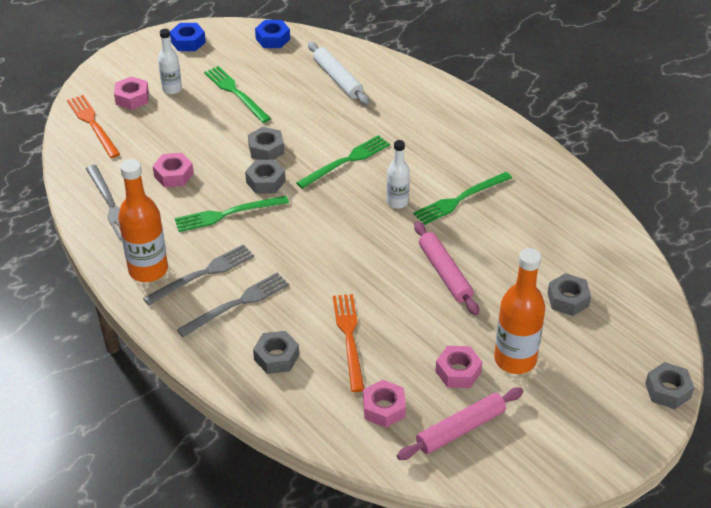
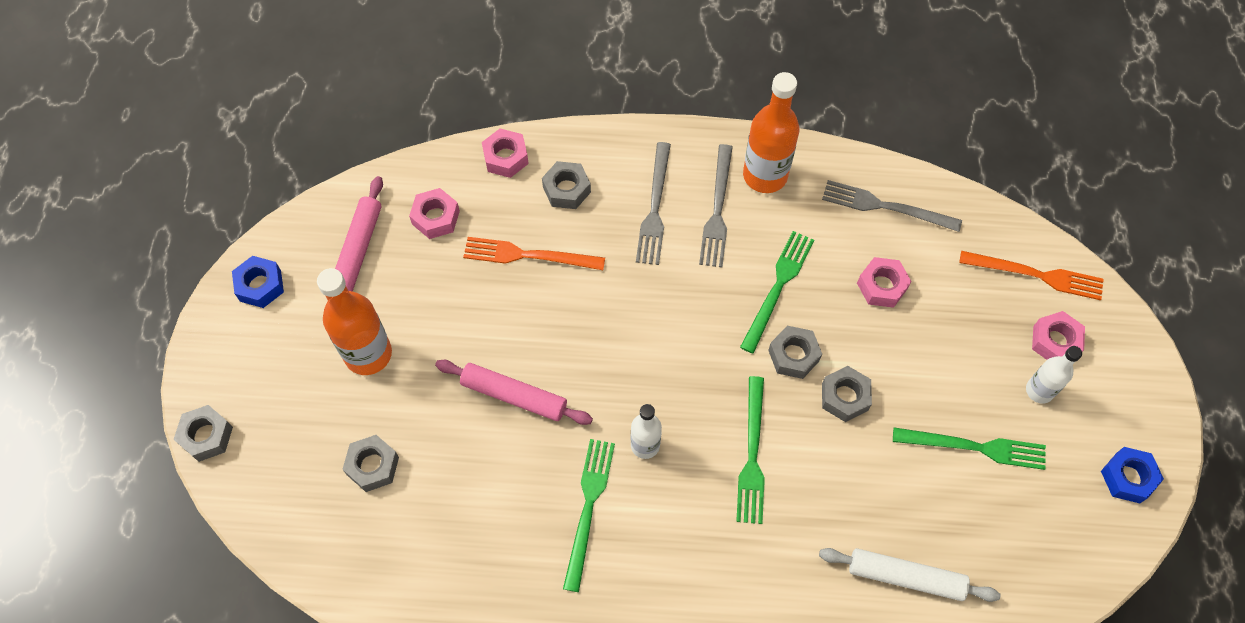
camera: 135 degrees right, 20 degrees up
blue nut [255,20,290,48] -> blue nut moved to [232,256,284,308]
orange fork [333,294,364,392] -> orange fork turned 150 degrees clockwise [463,237,605,270]
pink nut [435,346,482,388] -> pink nut moved to [482,128,529,178]

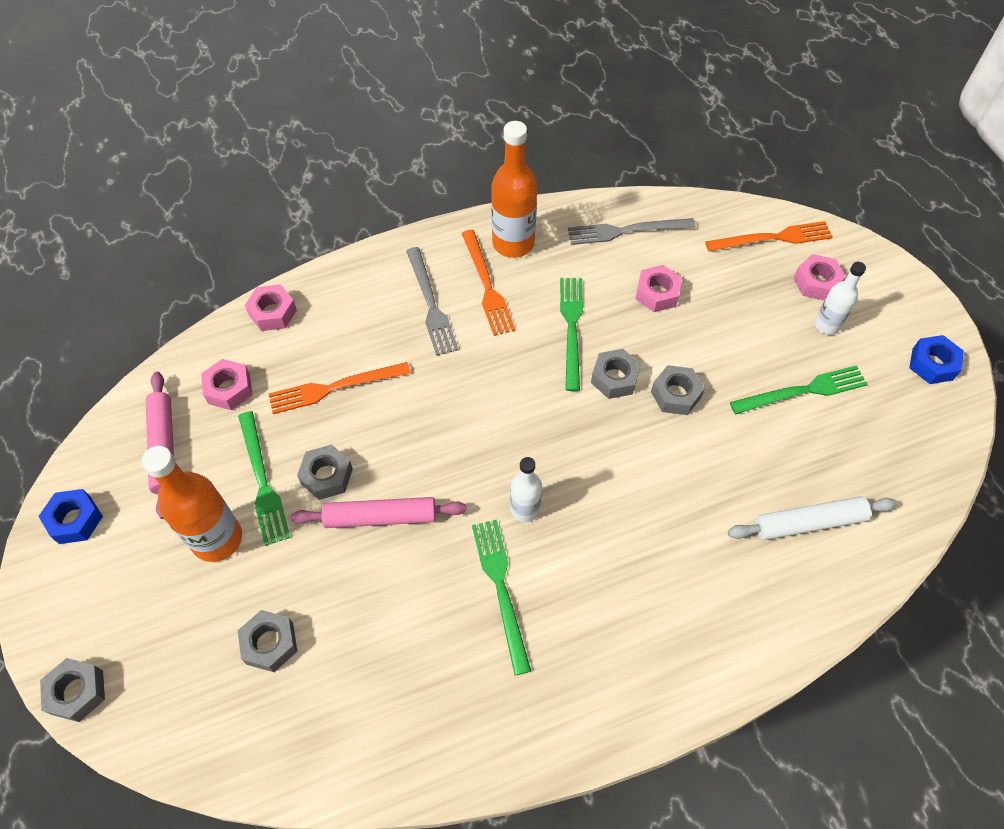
camera: 25 degrees left, 5 degrees down
grey nut [542,161,591,209] -> grey nut moved to [297,444,353,500]
grey fork [699,144,733,267] -> orange fork [462,230,515,336]
green fork [736,376,765,524] -> green fork moved to [238,411,290,546]

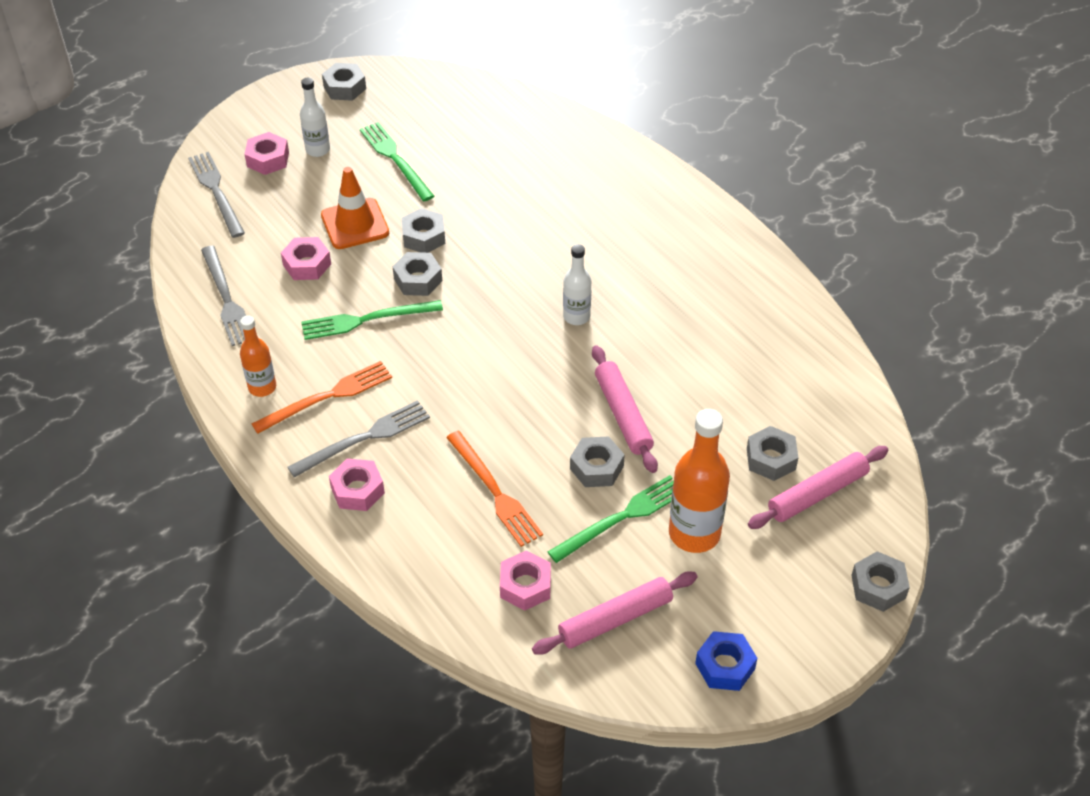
camera: 105 degrees left, 10 degrees down
pink nut [245,285,297,331] -> pink nut moved to [329,458,385,511]
green fork [472,519,531,675] -> none
orange bottle [491,121,537,258] -> orange bottle [240,315,276,397], size x0.59
orange fork [705,221,833,251] -> grey fork [188,152,245,238]
white rolling pin [728,496,897,540] -> none
blue nut [910,335,964,384] -> grey nut [322,63,366,101]
none -> orange traffic cone [321,167,389,249]
none -> pink rolling pin [748,446,888,529]

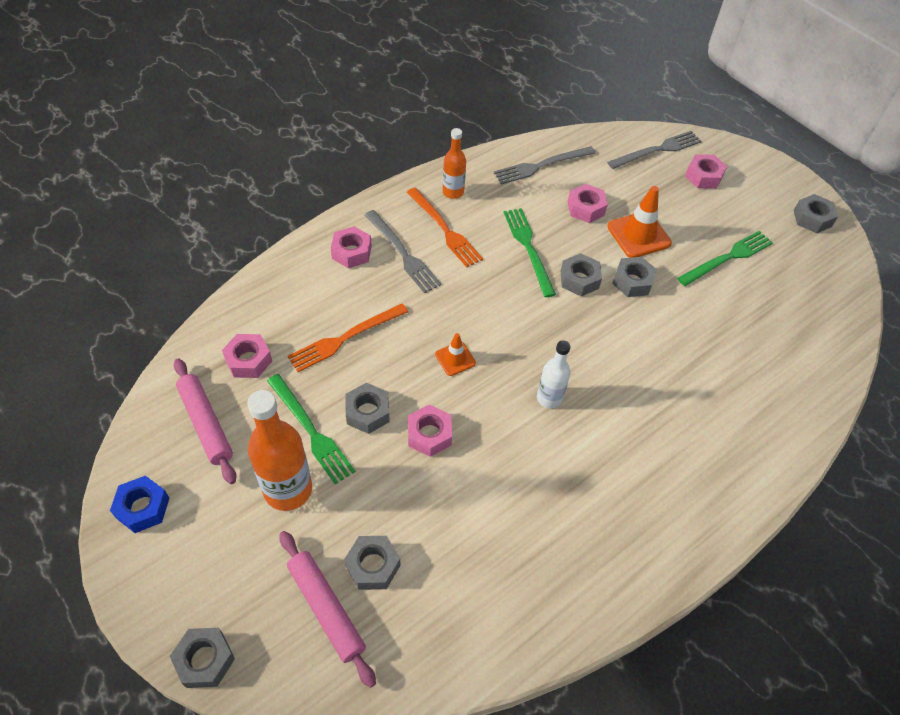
camera: 85 degrees right, 5 degrees up
white bottle [300,78,330,157] -> none
pink rolling pin [592,345,658,473] -> pink nut [408,404,452,457]
none -> orange traffic cone [435,333,476,376]

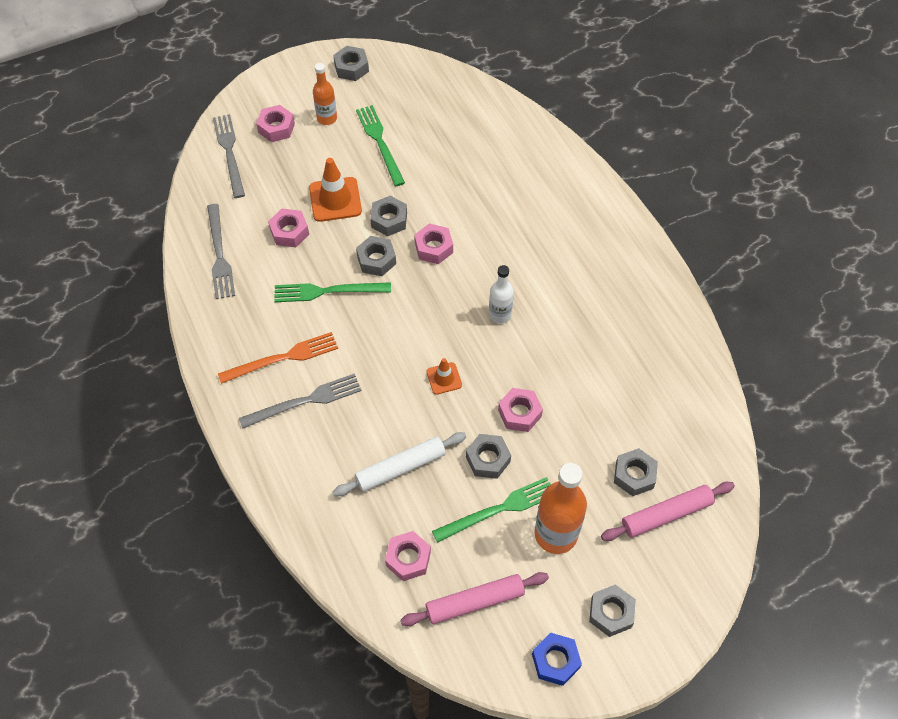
camera: 75 degrees left, 5 degrees up
grey nut [170,628,235,688] -> grey nut moved to [589,584,636,637]
orange fork [288,303,408,372] -> white rolling pin [333,432,466,496]
pink nut [331,226,372,268] -> pink nut moved to [414,223,453,264]
orange bottle [443,128,466,199] -> orange bottle moved to [313,63,337,125]

